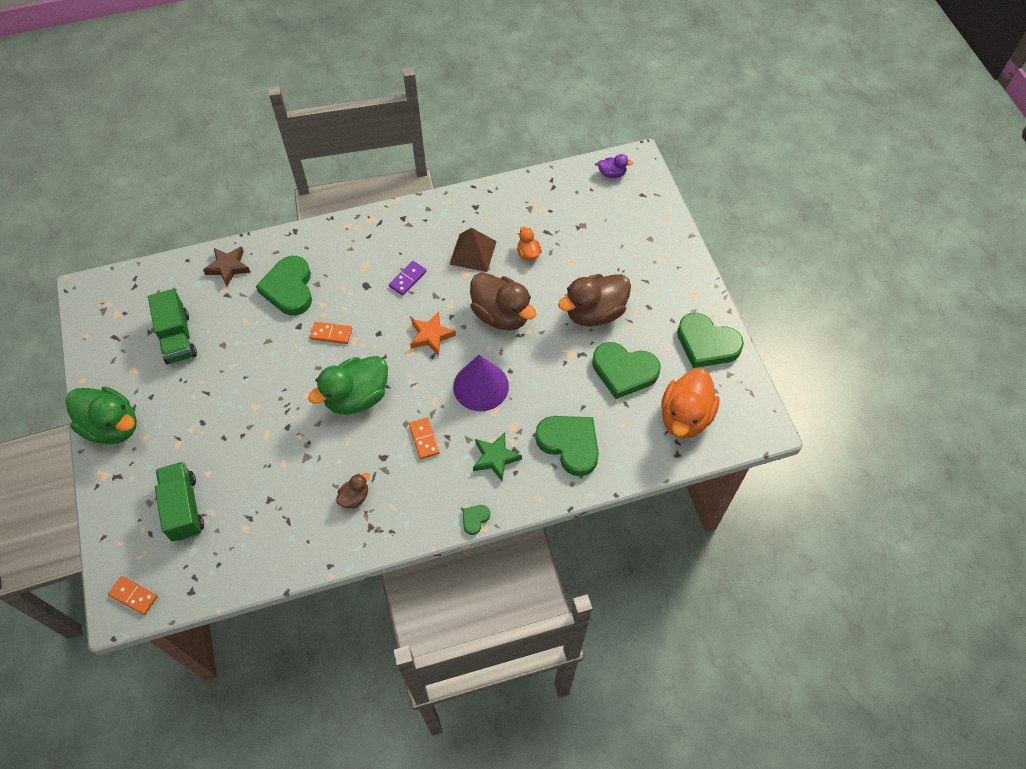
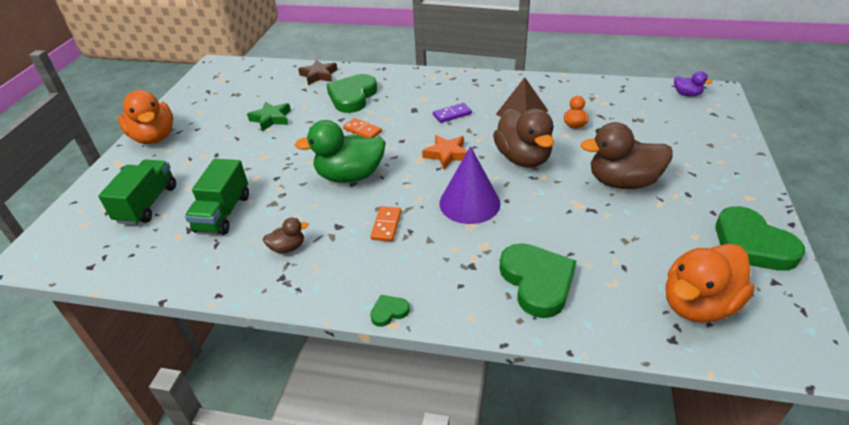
camera: 30 degrees right, 20 degrees down
green duck [66,386,137,444] -> orange duck [118,90,173,144]
orange domino [108,576,158,615] -> none
green truck [148,289,197,364] -> green truck moved to [185,159,249,235]
green star [473,432,522,481] -> green star moved to [247,101,291,131]
green heart [592,342,661,399] -> none

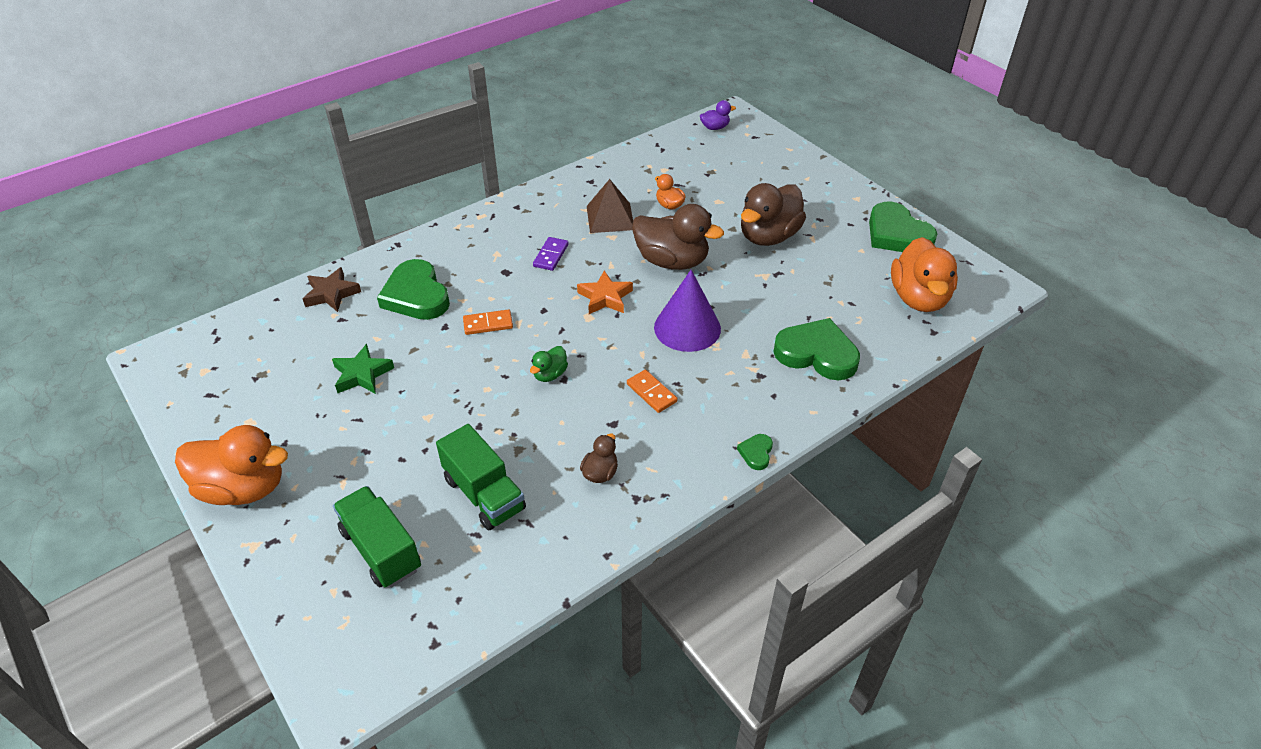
camera: 50 degrees left, 5 degrees up
green duck [295,120,386,183] -> green duck [530,346,568,382], size x0.47
green heart [715,206,805,271] -> green heart turned 45 degrees clockwise [869,202,937,252]

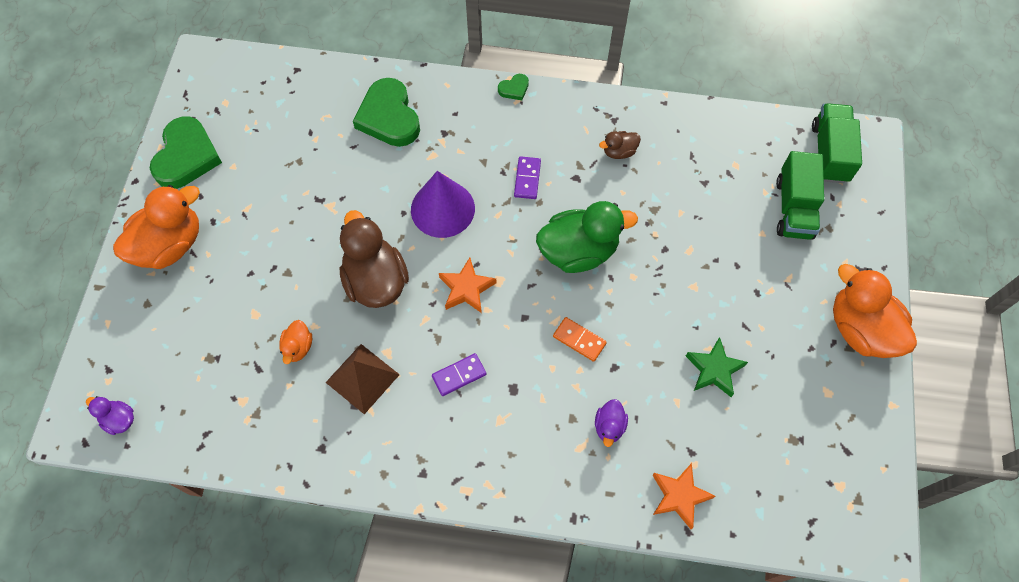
camera: 135 degrees left, 20 degrees up
brown star [303,267,361,312] -> orange star [653,463,715,529]
green heart [377,259,450,320] -> purple duck [595,399,628,447]
green truck [436,424,526,530] -> green truck moved to [812,103,862,183]
green duck [530,346,568,382] -> green duck [536,201,638,273], size x2.13
orange domino [627,370,678,413] -> purple domino [514,156,541,199]
brown duck [741,183,806,246] -> none
orange duck [891,237,958,312] -> orange duck moved to [113,185,200,269]

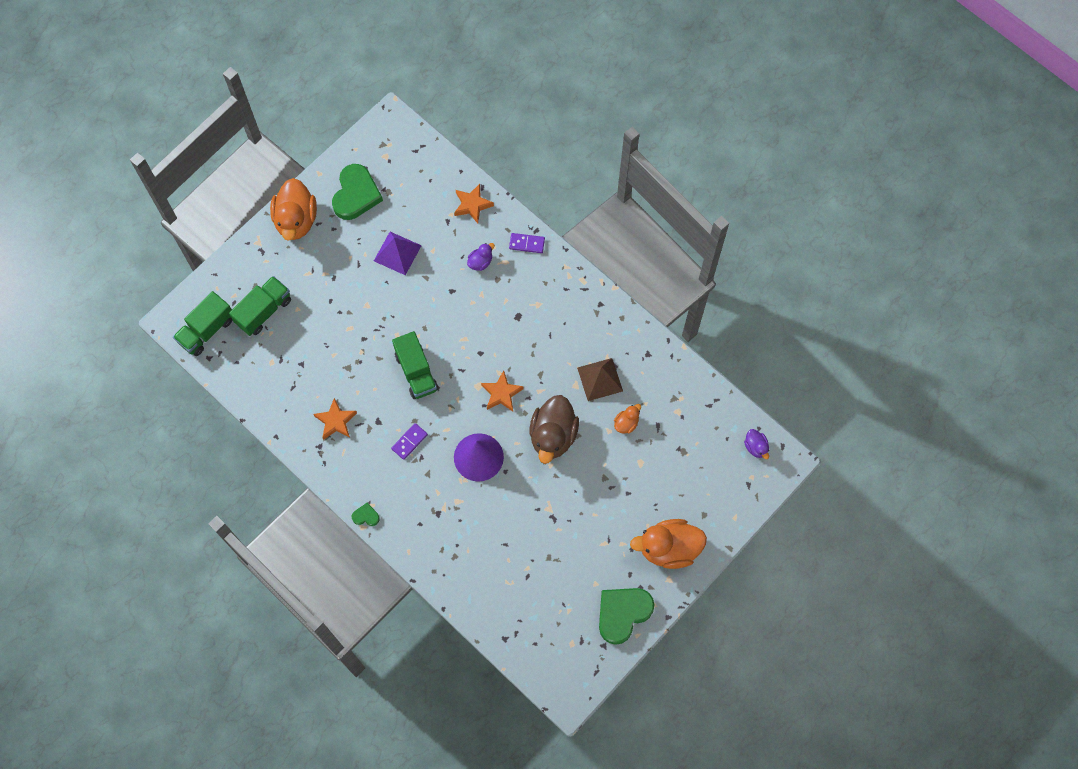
camera: 145 degrees left, 5 degrees up
green heart [353,78,420,147] -> green heart moved to [332,164,383,220]
purple domino [432,353,486,396] -> purple domino moved to [509,233,545,253]
green duck [536,201,638,273] -> green truck [392,331,438,399]
orange domino [553,317,607,362] -> none
brown duck [599,131,641,159] -> orange star [314,398,357,440]
green star [686,337,748,397] -> purple pyramid [374,232,422,275]

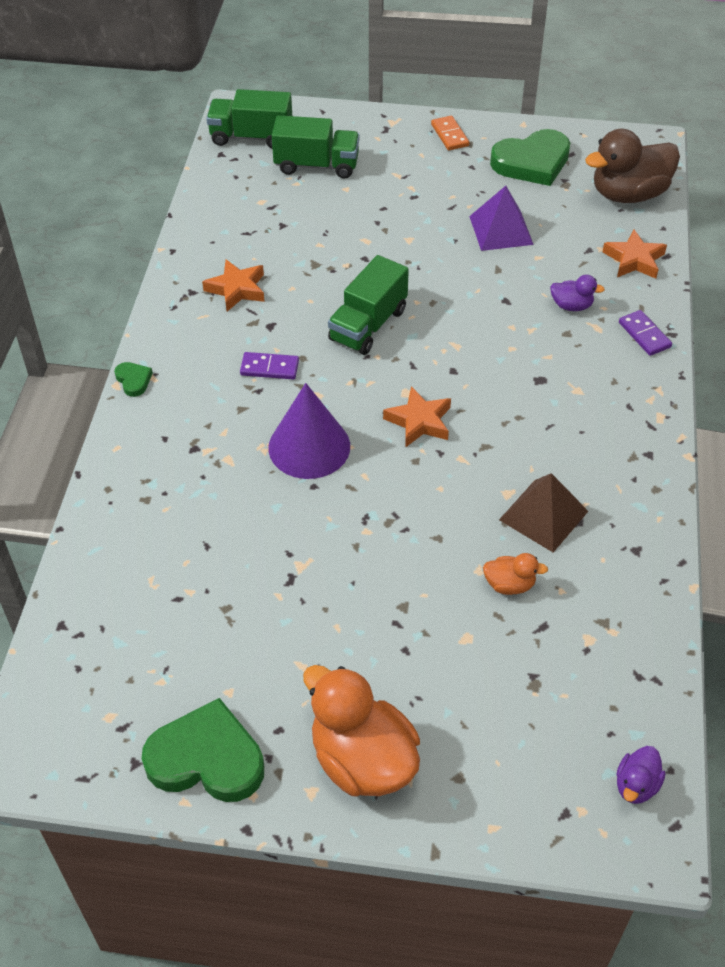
camera: 55 degrees right, 20 degrees down
orange duck [270,178,317,241] -> orange domino [431,116,470,150]
brown duck [529,395,579,464] -> brown duck moved to [585,129,680,203]

